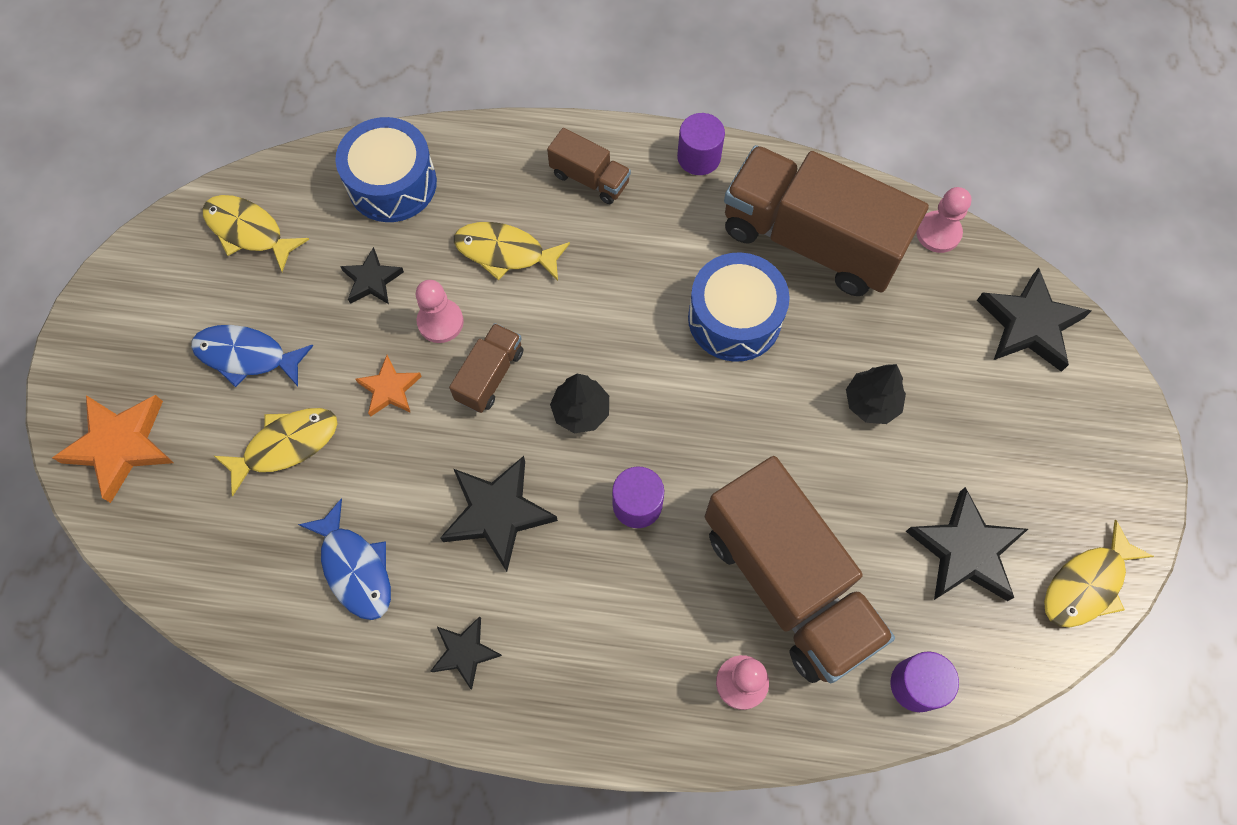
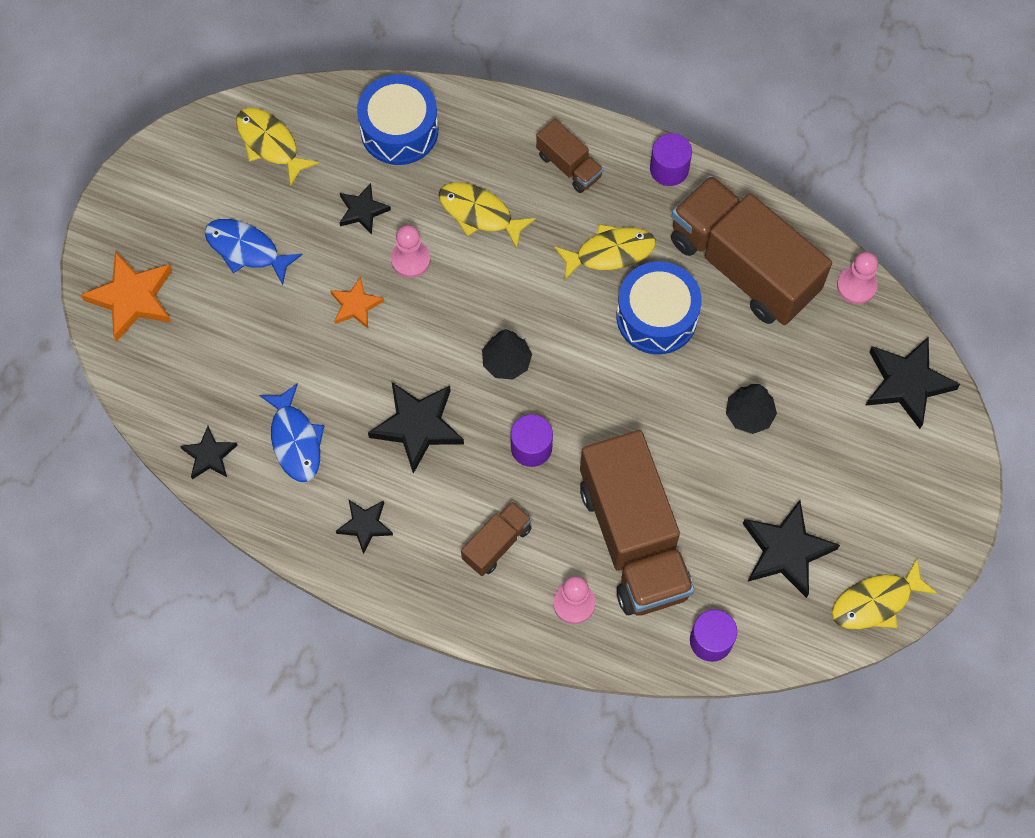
camera: 15 degrees right, 0 degrees up
yellow fish [214,408,338,496] -> yellow fish moved to [554,224,656,281]
brown truck [449,323,523,413] -> brown truck moved to [461,501,532,576]
none -> black star [180,426,238,479]

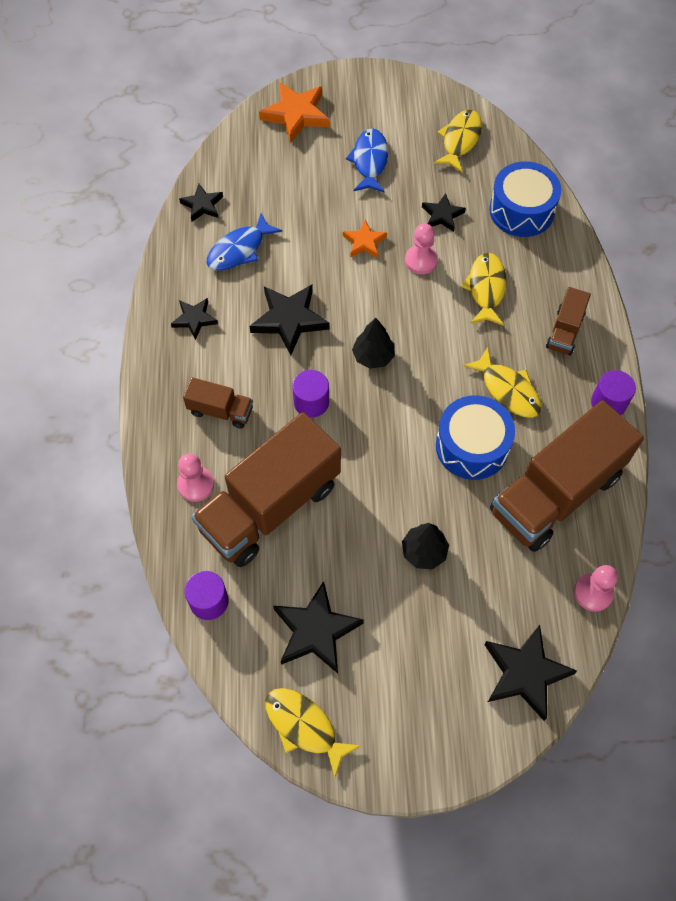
camera: 65 degrees right, 5 degrees down
brown truck [671,175,832,325] -> brown truck turned 150 degrees counterclockwise [490,400,644,552]

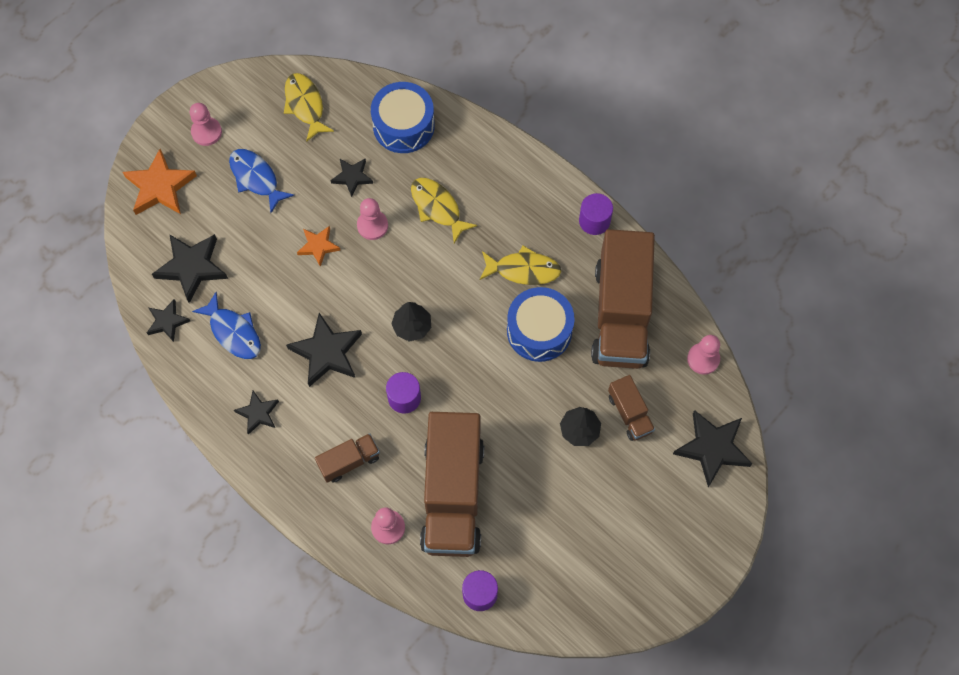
camera: 45 degrees left, 5 degrees up
blue fish [207,213,282,270] -> blue fish turned 45 degrees counterclockwise [192,292,261,359]
yellow fish [265,688,361,777] -> none
black star [273,581,364,673] -> black star moved to [152,234,228,303]
brown truck [546,287,591,355] -> brown truck moved to [608,375,655,441]
none -> pink pawn [190,103,222,146]

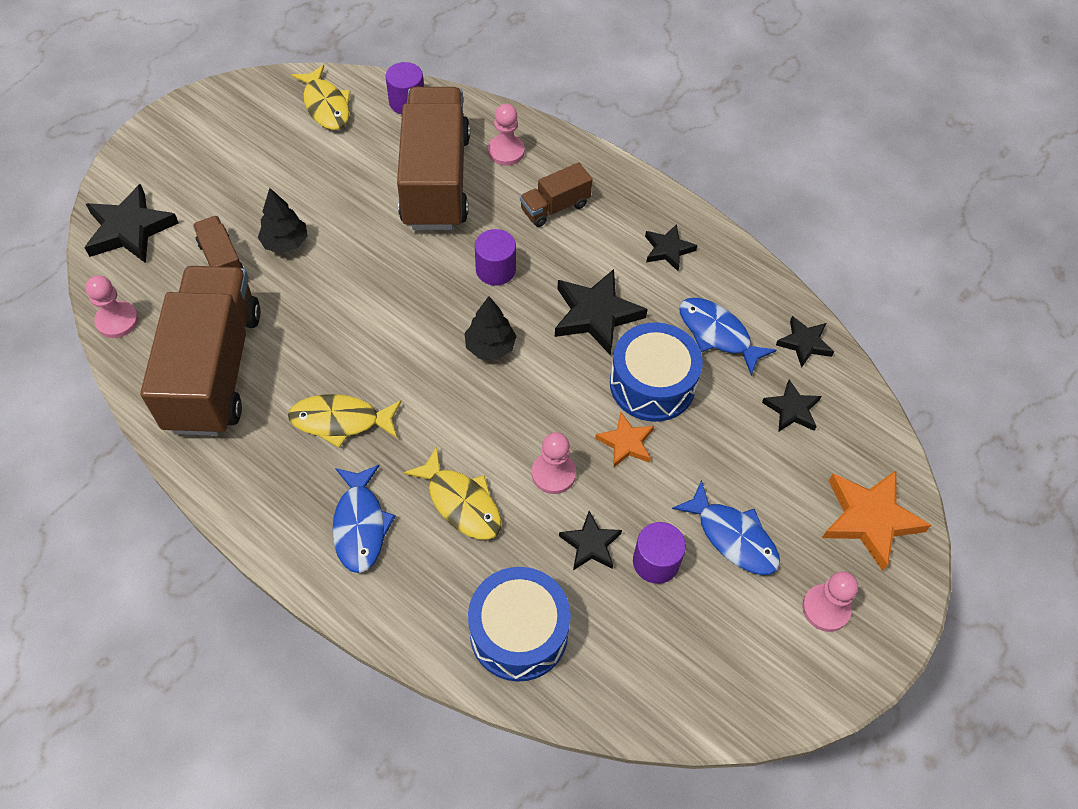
camera: 175 degrees right, 10 degrees down
black star [152,234,228,303] -> black star [762,380,821,432], size x0.59
yellow fish [284,73,334,142] -> yellow fish moved to [291,65,351,130]
blue drum [507,287,574,362] -> blue drum moved to [610,322,703,422]
purple cylinder [579,193,613,235] -> purple cylinder moved to [633,522,686,584]
none -> blue fish [332,465,395,573]

